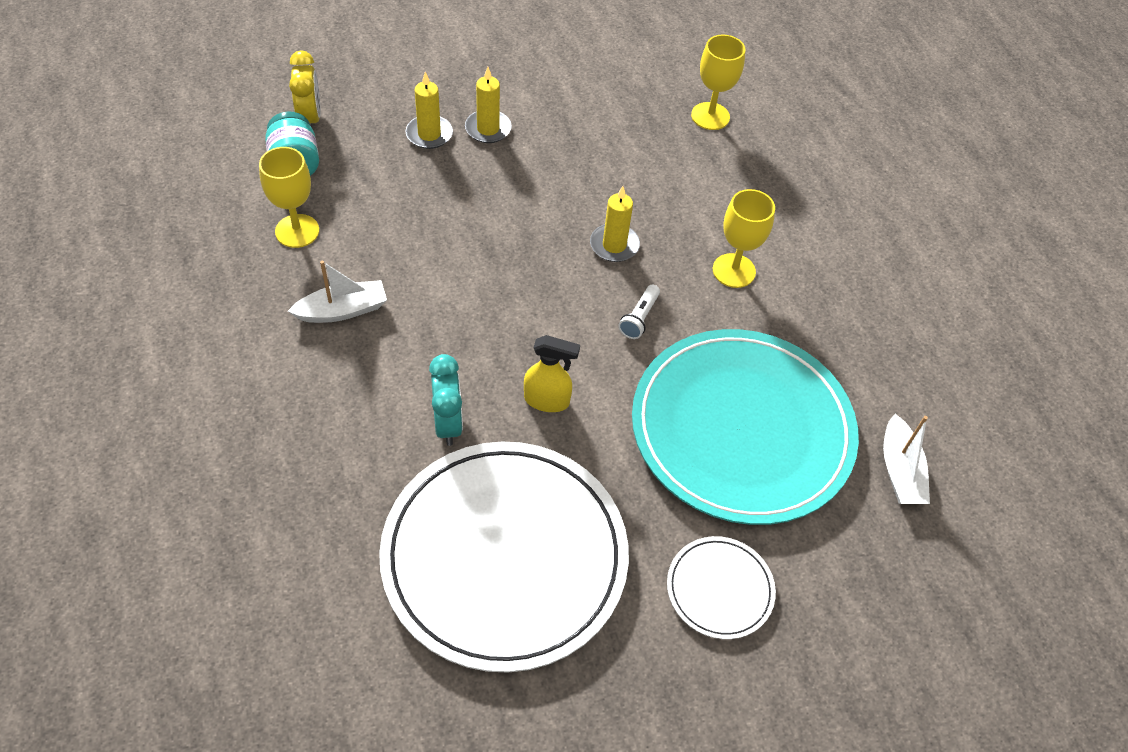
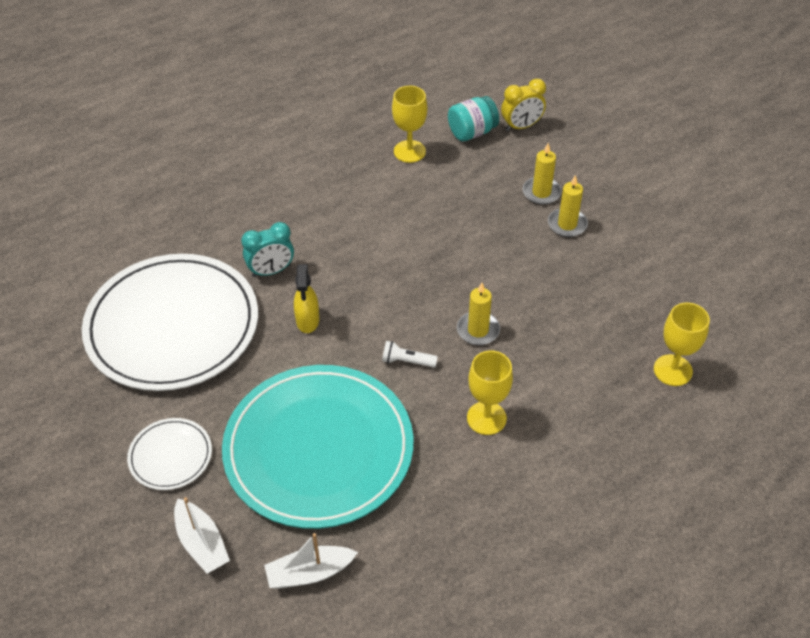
camera: 80 degrees right, 5 degrees down
white boat [288,261,387,323] -> white boat moved to [174,497,230,574]

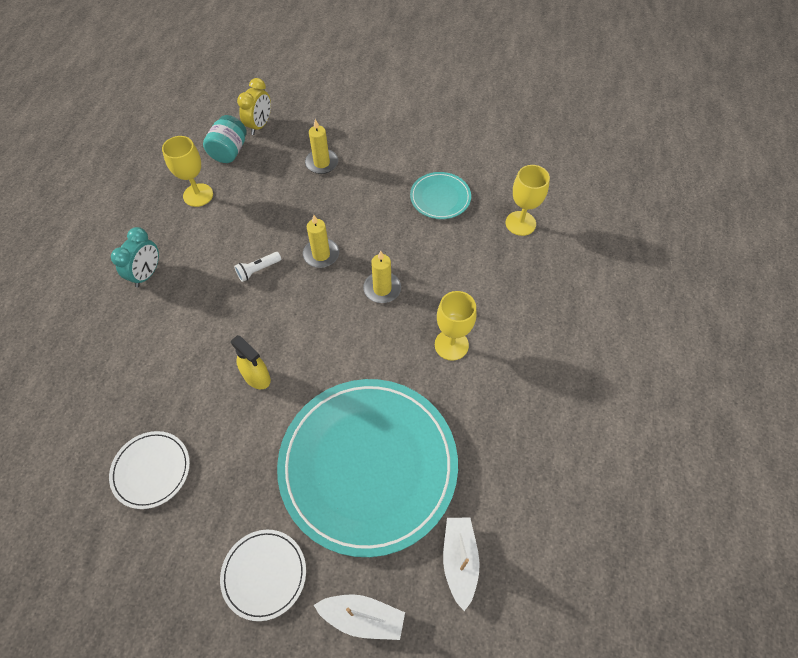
camera: 45 degrees left, 10 degrees up
white plate [82,254,258,391] -> white plate [109,431,190,509], size x0.44
turquoise clock [241,222,294,277] -> turquoise clock moved to [111,227,159,287]
white boat [264,533,358,589] -> white boat turned 150 degrees clockwise [443,518,480,611]
white flashlight [382,341,438,367] -> white flashlight moved to [234,252,281,282]
yellow candle [548,175,588,237] -> yellow candle moved to [303,215,339,268]
none -> turquoise plate [410,172,471,219]

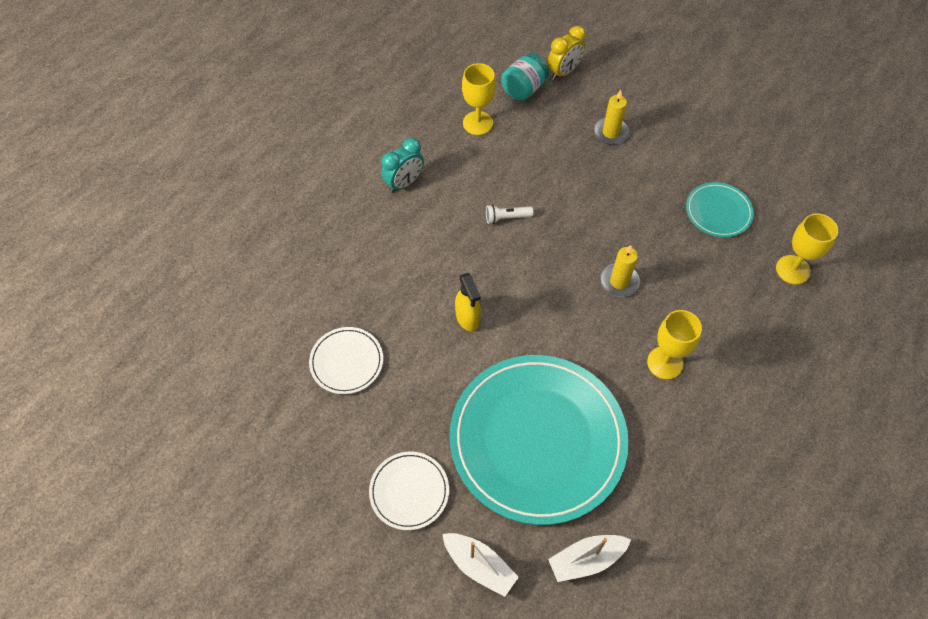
camera: 25 degrees right, 0 degrees up
yellow candle [303,215,339,268] -> none
white boat [443,518,480,611] -> white boat turned 135 degrees counterclockwise [548,535,631,582]

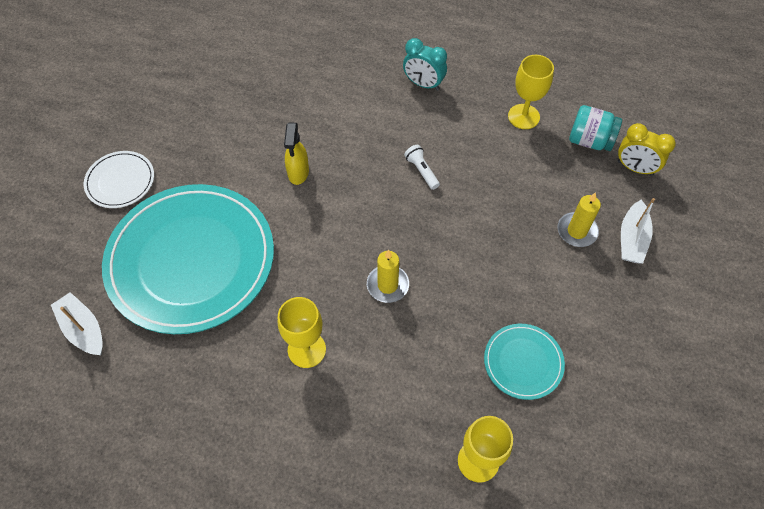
camera: 70 degrees right, 0 degrees up
white plate [309,327,383,394] -> none
white boat [442,533,519,597] -> white boat moved to [621,198,655,264]
yellow spray bottle [455,273,481,331] -> yellow spray bottle turned 45 degrees counterclockwise [284,122,309,185]

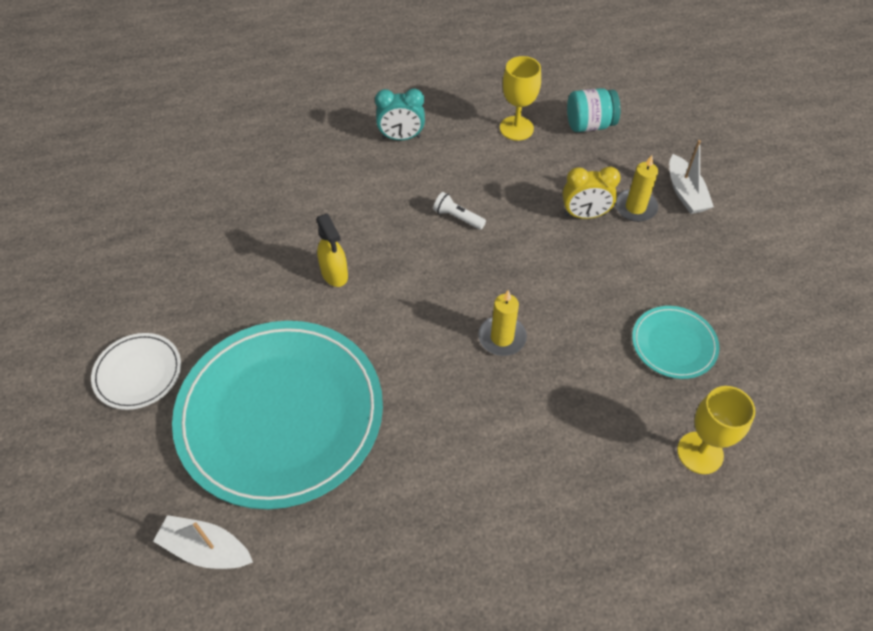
camera: 30 degrees left, 5 degrees down
yellow goblet [278,297,326,368] -> none
yellow clock [618,123,676,176] -> yellow clock moved to [563,167,621,219]

